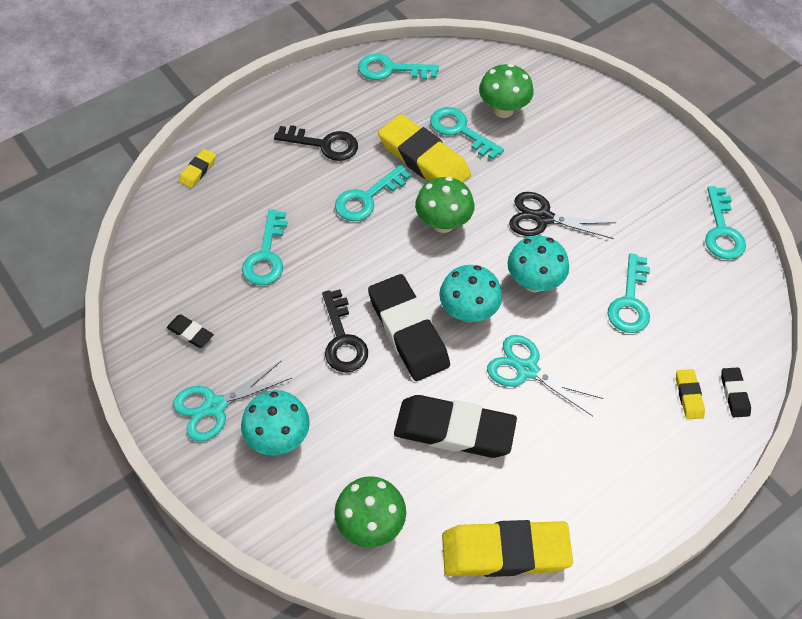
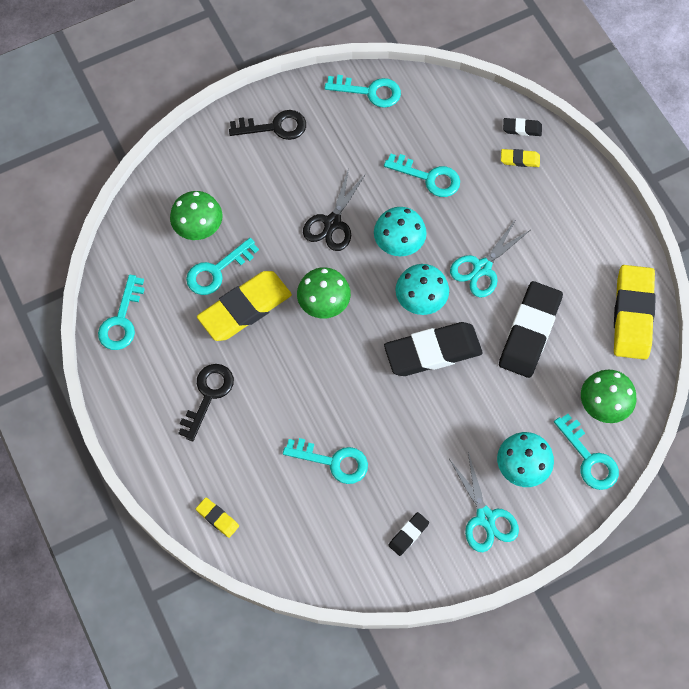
camera: 80 degrees left, 10 degrees up
black key [322,289,368,373] -> black key moved to [229,110,306,140]
turquoise key [335,165,411,221] -> turquoise key moved to [554,414,619,490]

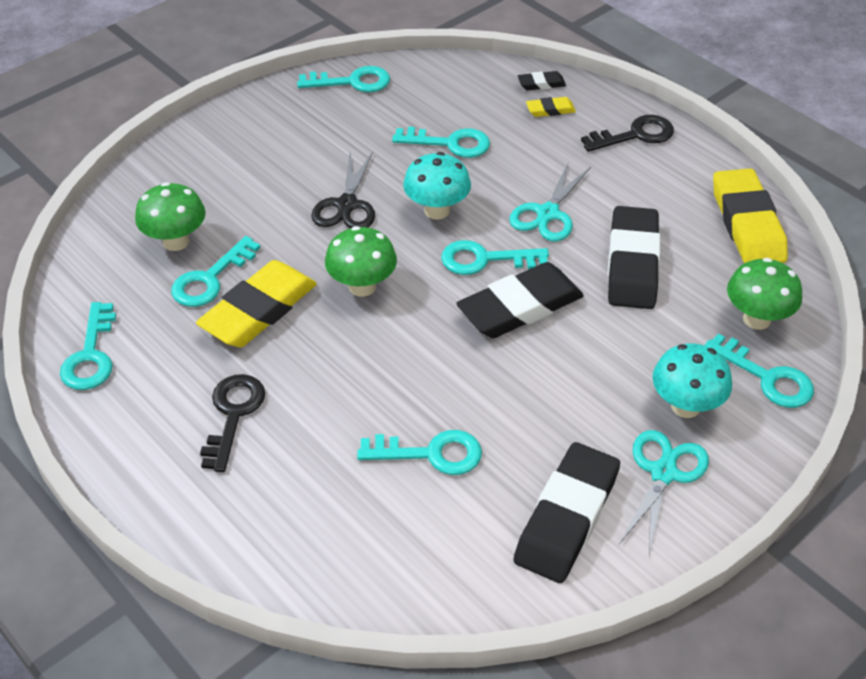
camera: 15 degrees left, 20 degrees down
yellow eraser [196,497,239,538] -> none
black key [229,110,306,140] -> black key moved to [581,115,674,152]
black eraser [388,512,429,556] -> black eraser [513,442,620,583], size x2.24
turquoise mushroom [395,264,449,315] -> turquoise key [441,240,549,275]
turquoise scissors [449,452,519,552] -> turquoise scissors turned 120 degrees counterclockwise [619,430,709,554]

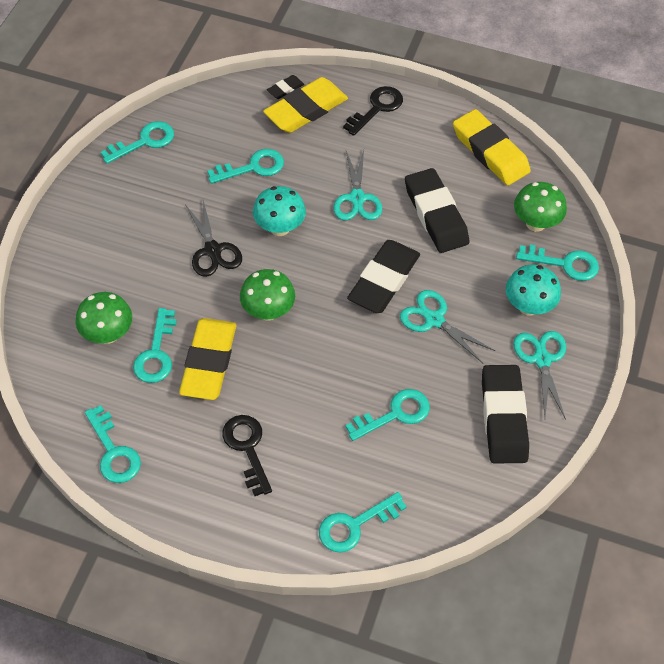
camera: 30 degrees left, 10 degrees up
turquoise key [441,240,549,275] -> turquoise key moved to [319,492,407,553]
yellow eraser [526,97,576,117] -> yellow eraser [263,77,348,133], size x2.24
none -> turquoise scissors [400,290,495,363]

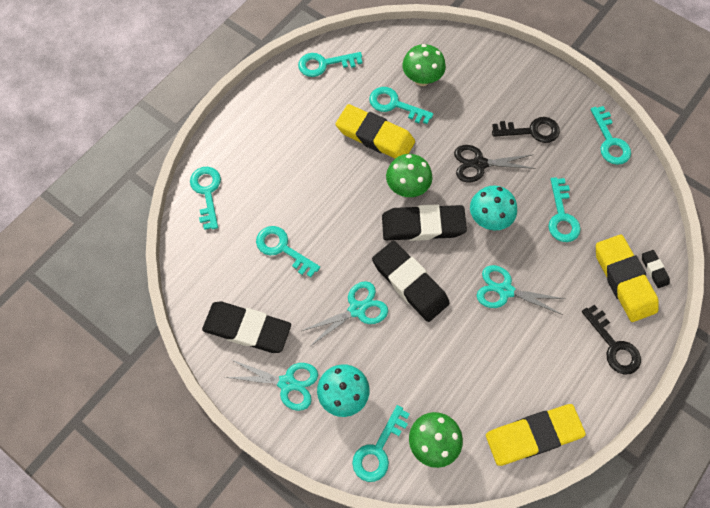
camera: 110 degrees right, 10 degrees up
black key [222,415,272,496] -> black key moved to [492,117,560,143]
turquoise key [345,389,430,441] -> turquoise key turned 135 degrees clockwise [256,226,320,277]
black eraser [405,168,469,253] -> black eraser moved to [382,204,467,241]

